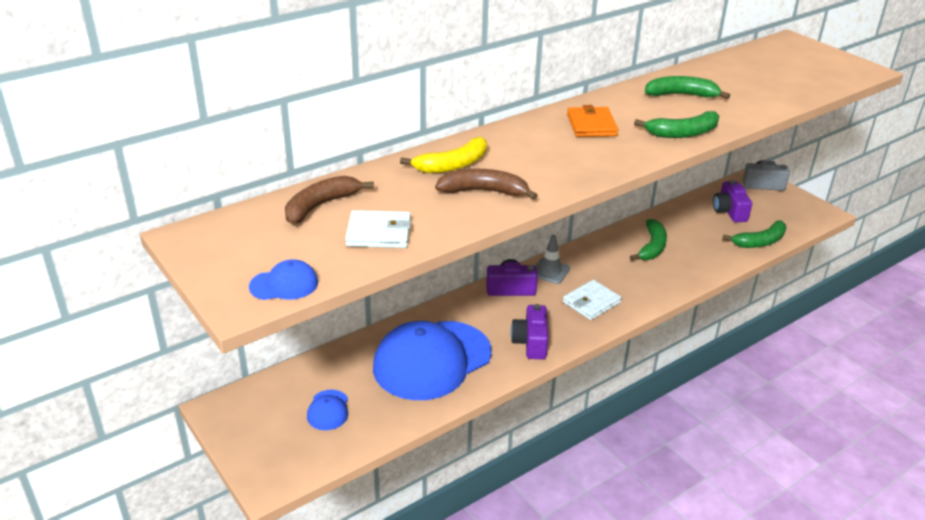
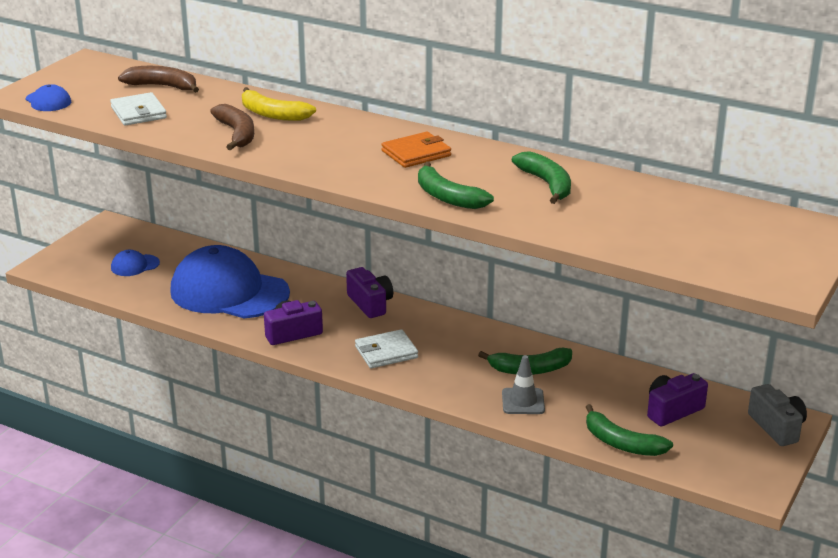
camera: 65 degrees right, 5 degrees down
grey traffic cone [535,235,570,284] -> grey traffic cone moved to [502,355,545,414]
white wallet [563,280,621,320] -> white wallet turned 45 degrees counterclockwise [355,329,418,368]

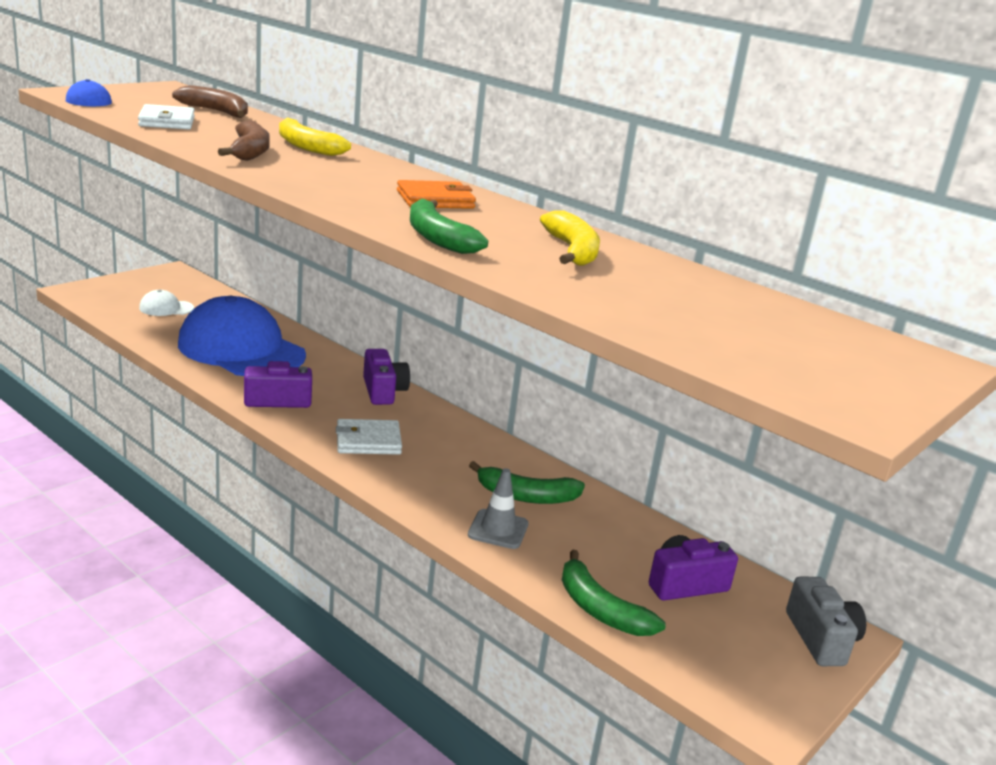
camera: 10 degrees right, 5 degrees down
blue cap [111,250,160,276] -> white cap [139,290,194,316]
green banana [512,151,571,204] -> yellow banana [540,210,600,266]

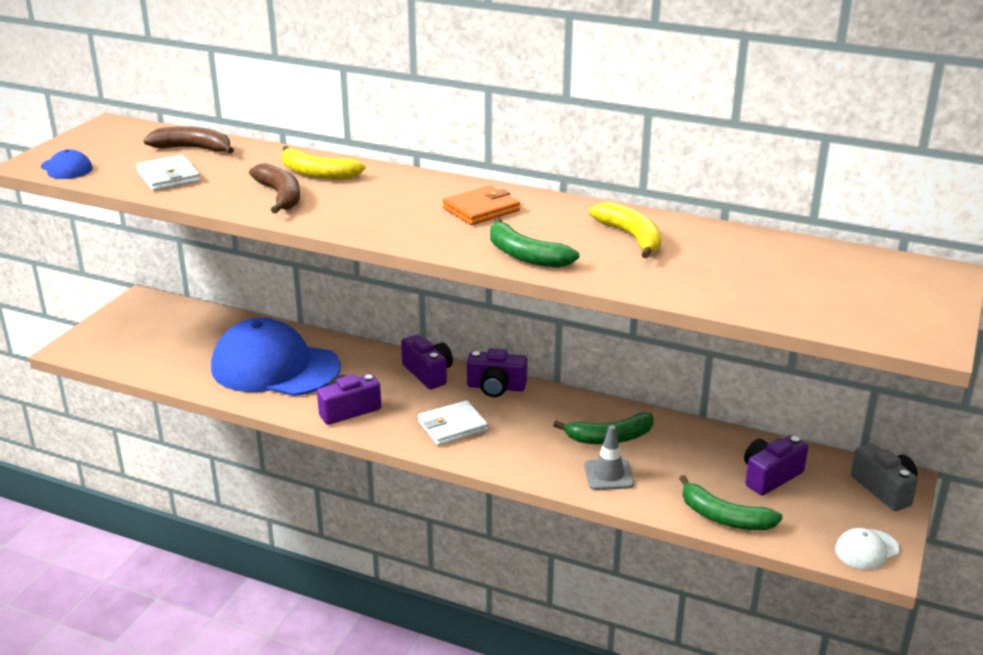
camera: 15 degrees left, 5 degrees up
white cap [139,290,194,316] -> white cap moved to [835,528,900,570]
none -> purple camera [467,348,527,397]

